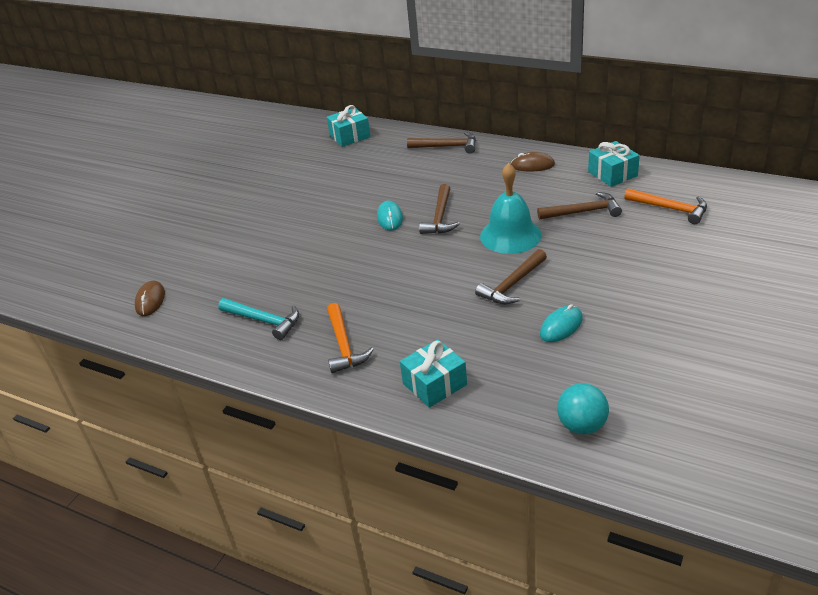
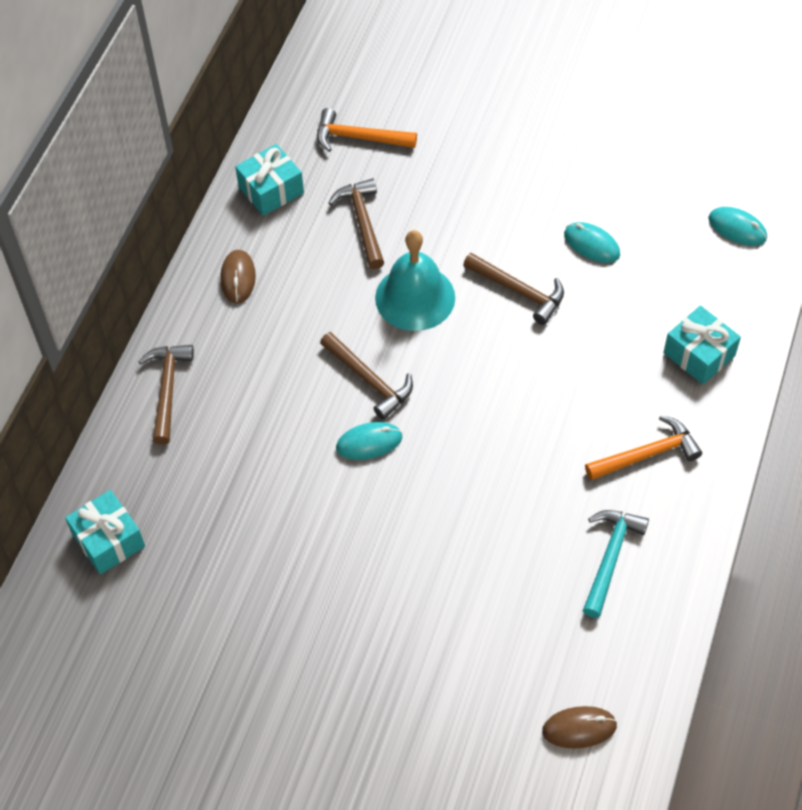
camera: 100 degrees left, 20 degrees up
brown hammer [419,184,460,234] -> brown hammer turned 45 degrees clockwise [320,332,413,420]
turquoise ball [557,383,609,435] -> turquoise mouse [708,207,767,246]
orange hammer [624,188,707,224] -> orange hammer turned 105 degrees counterclockwise [317,108,417,152]

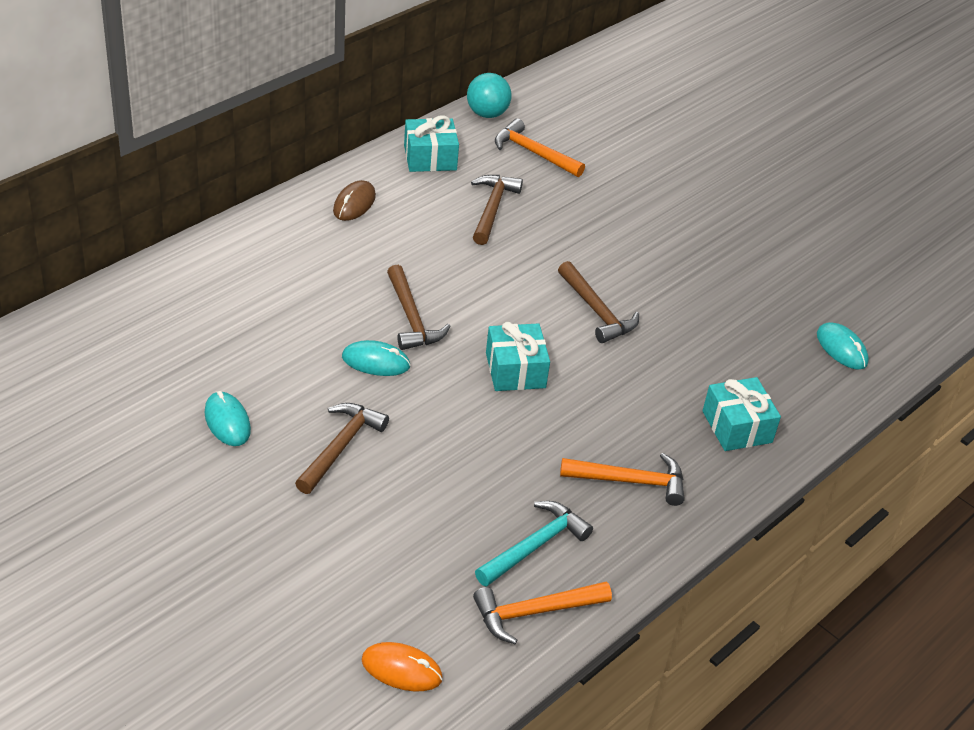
camera: 20 degrees right, 15 degrees down
turquoise gift [65,490,145,574] -> turquoise gift moved to [486,322,550,391]
brown hammer [138,345,194,445] -> brown hammer moved to [295,403,389,494]
turquoise bell [375,230,455,331] -> none
brown mouse [542,706,617,749] -> orange mouse [362,642,443,691]
turquoise mouse [564,222,620,263] -> turquoise mouse moved to [205,391,251,446]
none -> turquoise ball [467,73,512,118]
none -> orange hammer [473,582,612,644]

